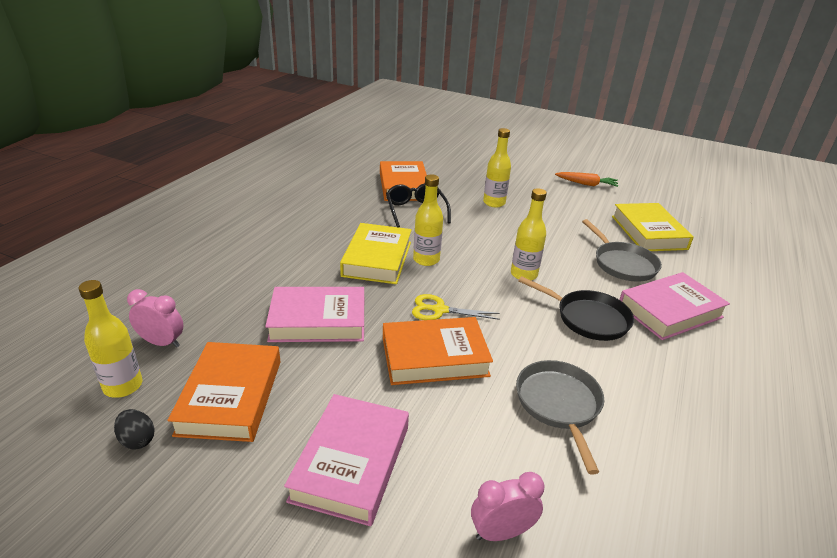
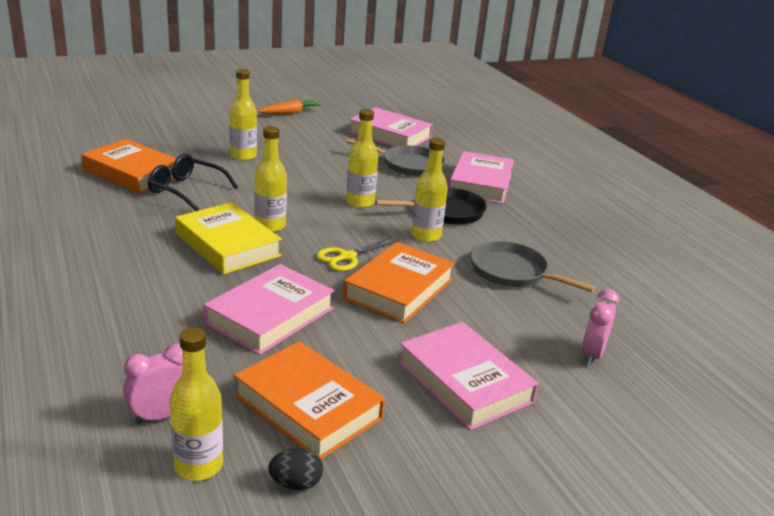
camera: 50 degrees left, 5 degrees down
yellow book [612,203,694,251] -> pink book [349,107,433,147]
none -> yellow bottle [411,138,448,242]

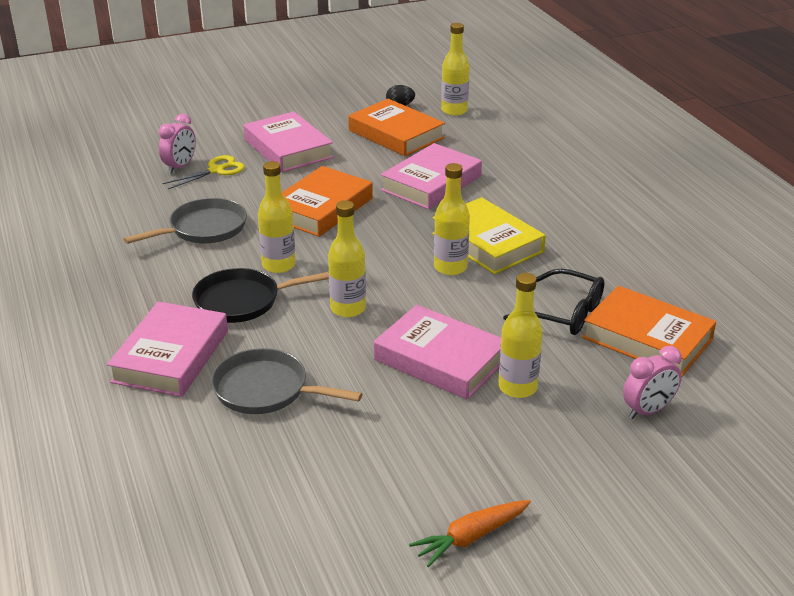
camera: 175 degrees left, 5 degrees up
pink clock [123,343,183,424] -> pink clock moved to [623,346,682,419]
yellow scissors [316,237,399,271] -> yellow scissors moved to [162,155,245,189]
pink book [349,107,433,147] -> pink book moved to [374,305,501,400]
grey pan [471,241,596,292] -> grey pan turned 75 degrees counterclockwise [124,198,247,244]

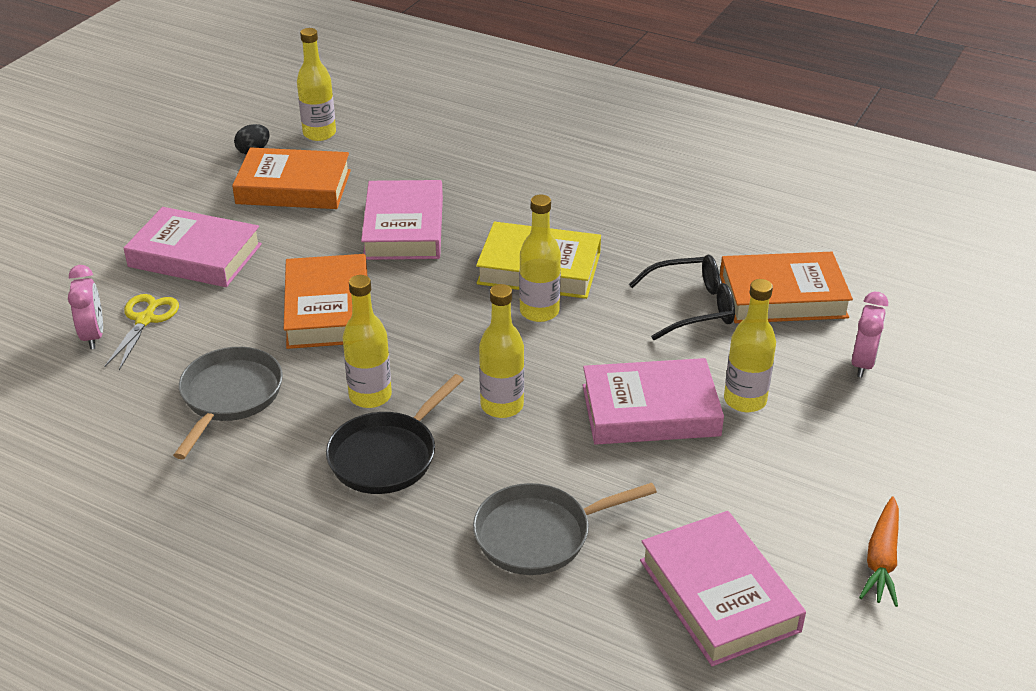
camera: 40 degrees left, 5 degrees up
pink book [107,302,228,397] -> pink book moved to [640,511,806,666]

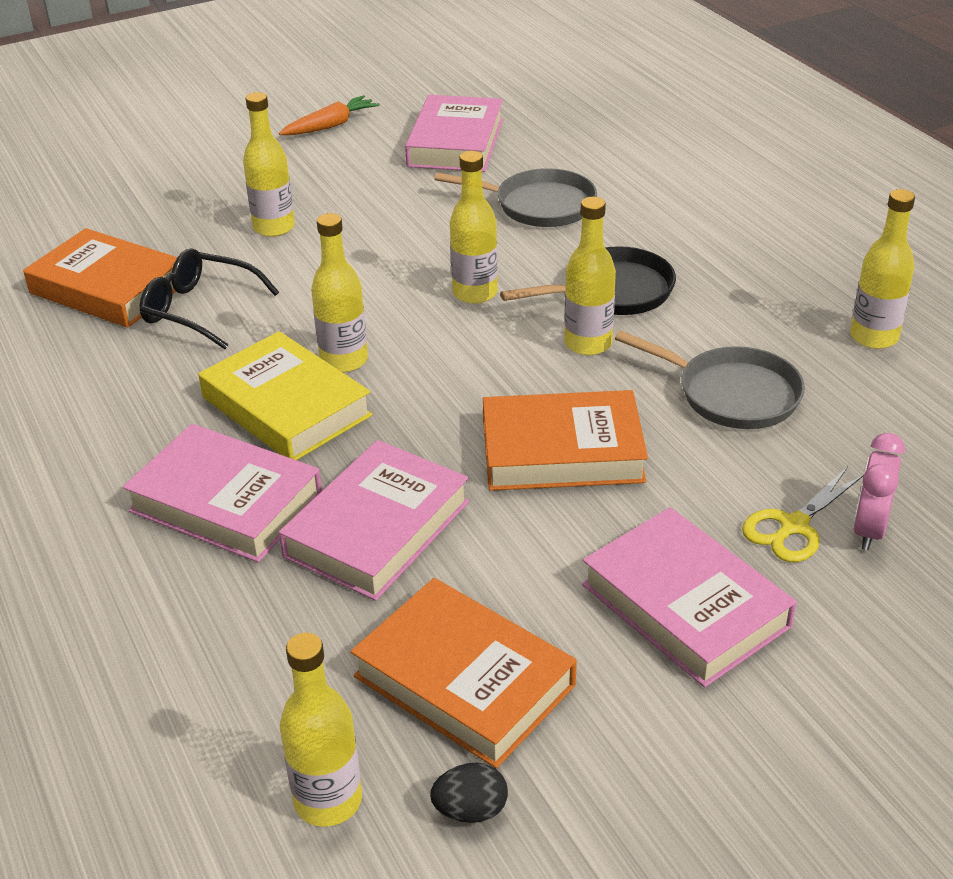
camera: 145 degrees left, 0 degrees up
grey pan [173,347,283,459] -> grey pan turned 105 degrees counterclockwise [615,331,805,429]
orange book [284,254,367,349] -> orange book turned 60 degrees clockwise [483,390,648,491]
pink book [582,358,724,445] -> pink book moved to [123,424,322,563]
pink clock [851,292,888,378] -> none
none -> yellow bottle [850,189,915,349]

